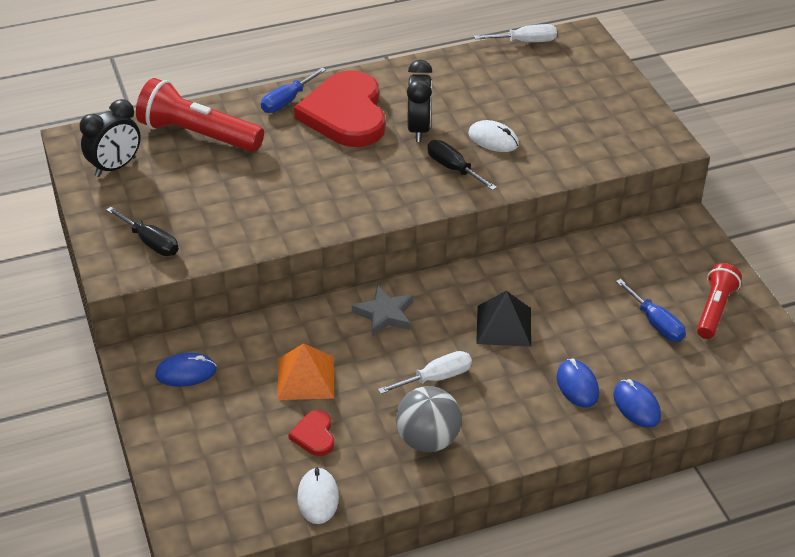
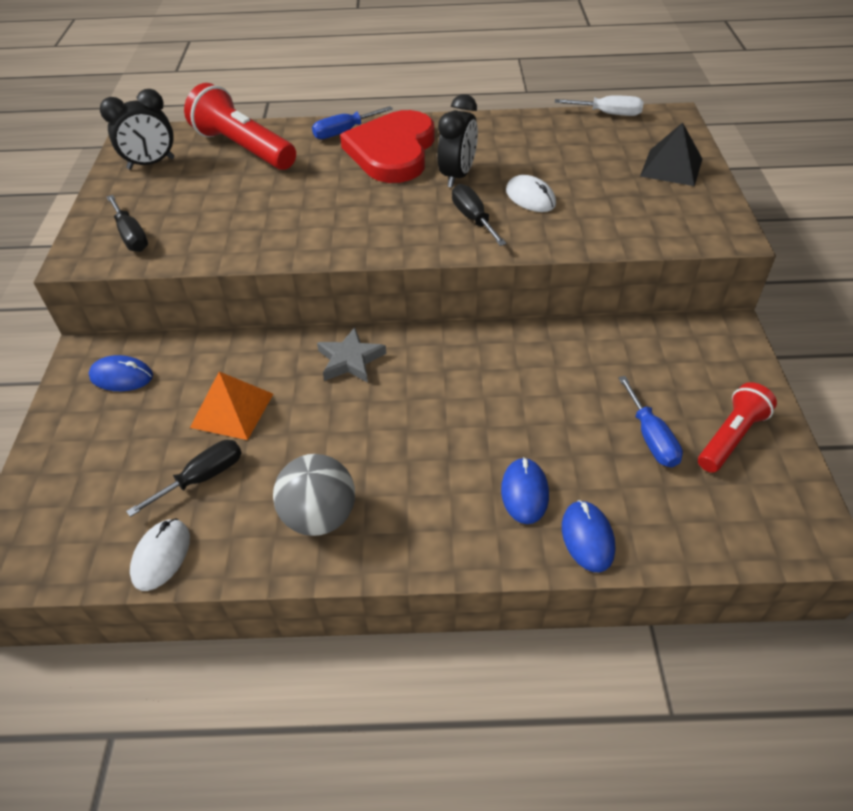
camera: 20 degrees right, 5 degrees up
red heart [288,410,334,456] -> black screwdriver [126,440,242,517]
white screwdriver [378,351,472,394] -> none
black pyramid [476,291,531,347] -> black pyramid moved to [640,122,702,186]

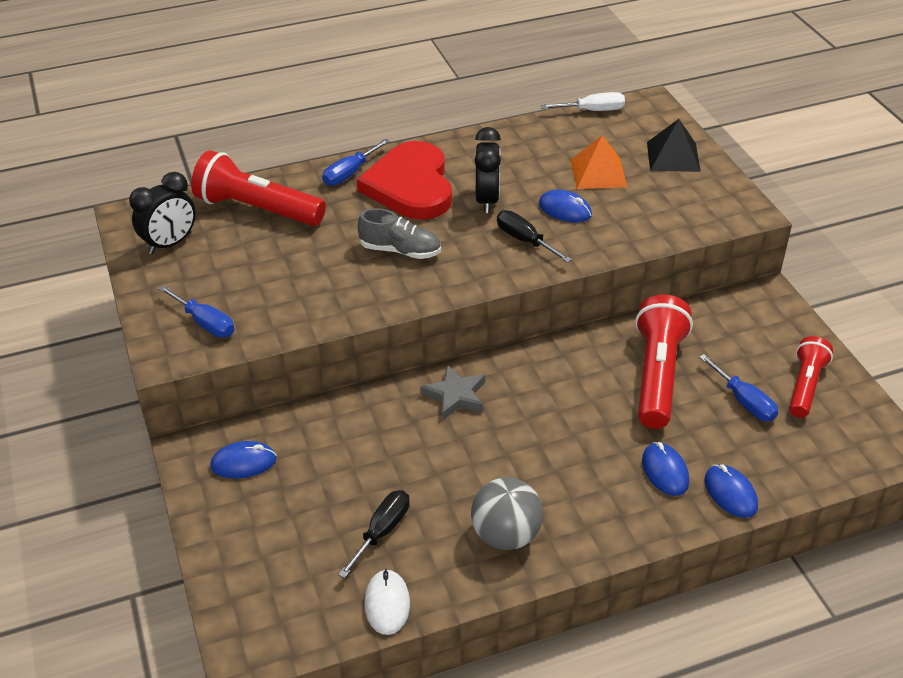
camera: 20 degrees left, 5 degrees down
black screwdriver [107,195,148,252] -> blue screwdriver [158,285,234,338]
orange pyramid [190,372,273,440] -> orange pyramid moved to [571,135,627,189]
white mouse [506,175,556,212] -> blue mouse [539,189,592,223]
none -> grey shoe [358,208,441,259]
none -> red flashlight [635,294,693,429]

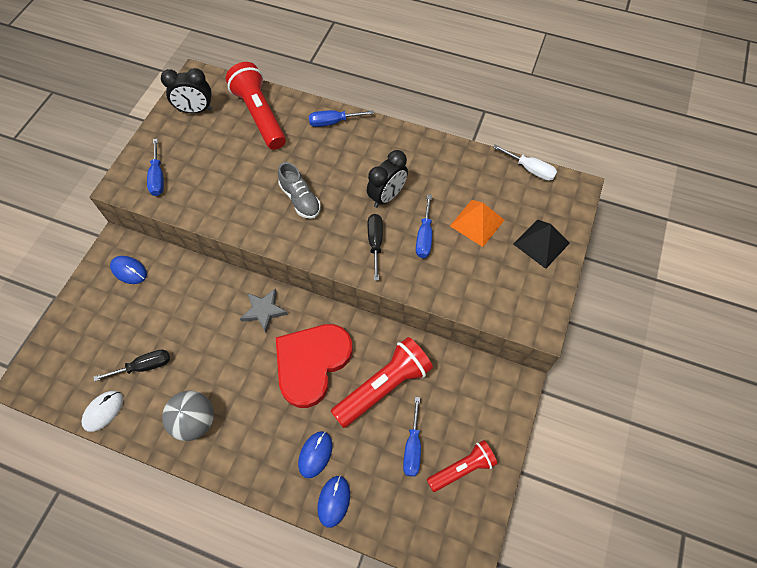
camera: 40 degrees right, 20 degrees up
red heart [357,141,452,220] -> red heart moved to [276,324,353,408]
blue mouse [539,189,592,223] -> blue screwdriver [416,195,432,258]

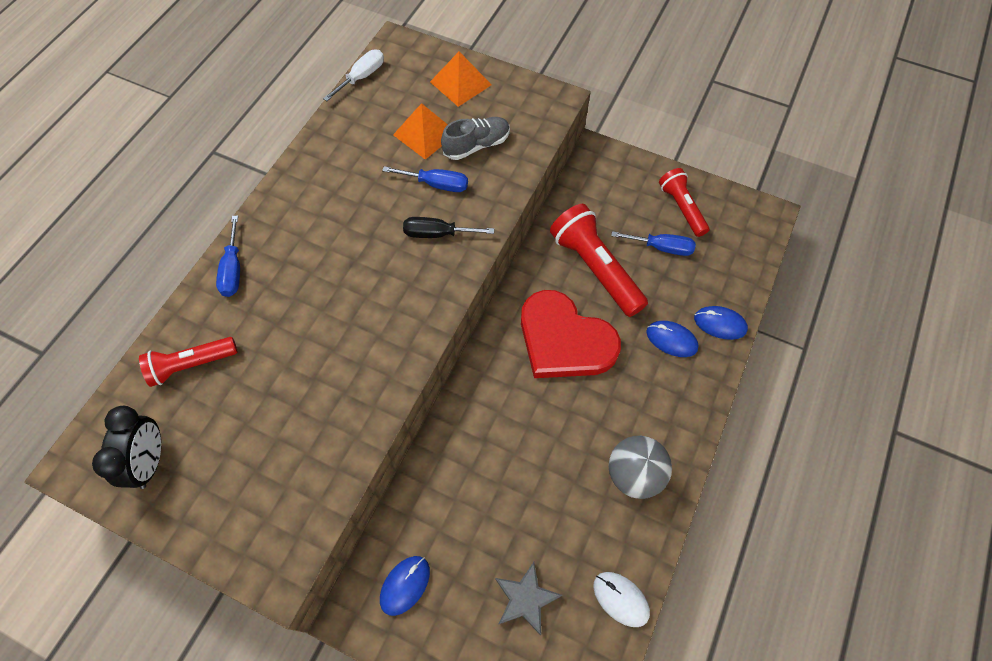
camera: 85 degrees left, 0 degrees up
black screwdriver [93,349,170,382] -> none
blue screwdriver [147,139,164,196] -> none
red flashlight [226,62,286,150] -> red flashlight [139,337,238,387], size x0.62
grey star [240,288,288,333] -> grey star moved to [495,562,562,635]
grey shoe [278,162,321,219] -> grey shoe moved to [441,117,510,160]
black clock [367,150,408,208] -> none
black pyramid [513,219,570,269] -> orange pyramid [430,52,492,107]

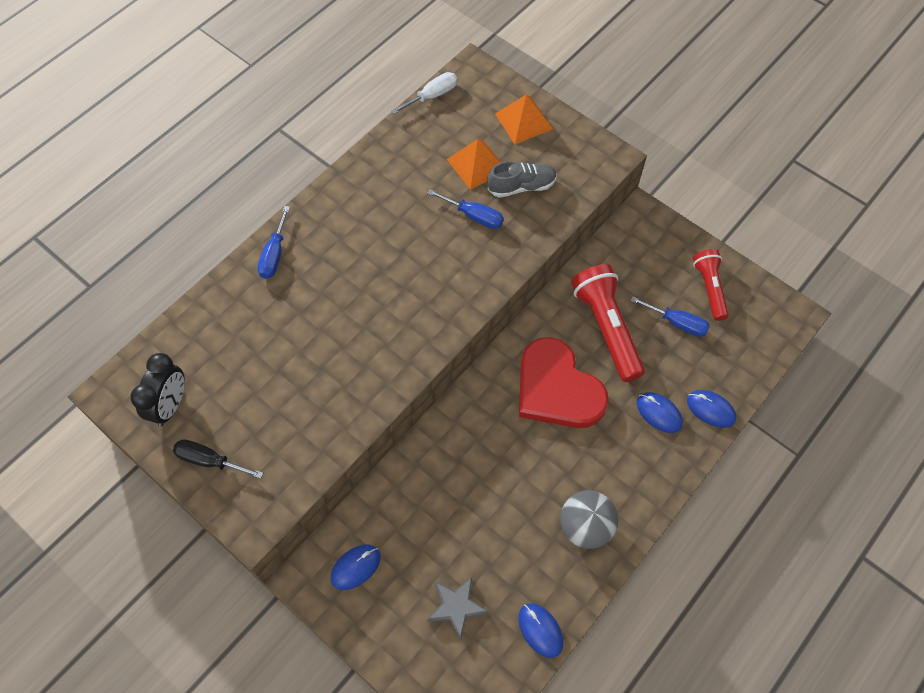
camera: 15 degrees right, 0 degrees up
red flashlight [139,337,238,387] -> none
black screwdriver [403,217,494,238] -> black screwdriver moved to [173,439,263,479]
white mouse [593,572,650,627] -> blue mouse [518,603,563,658]

